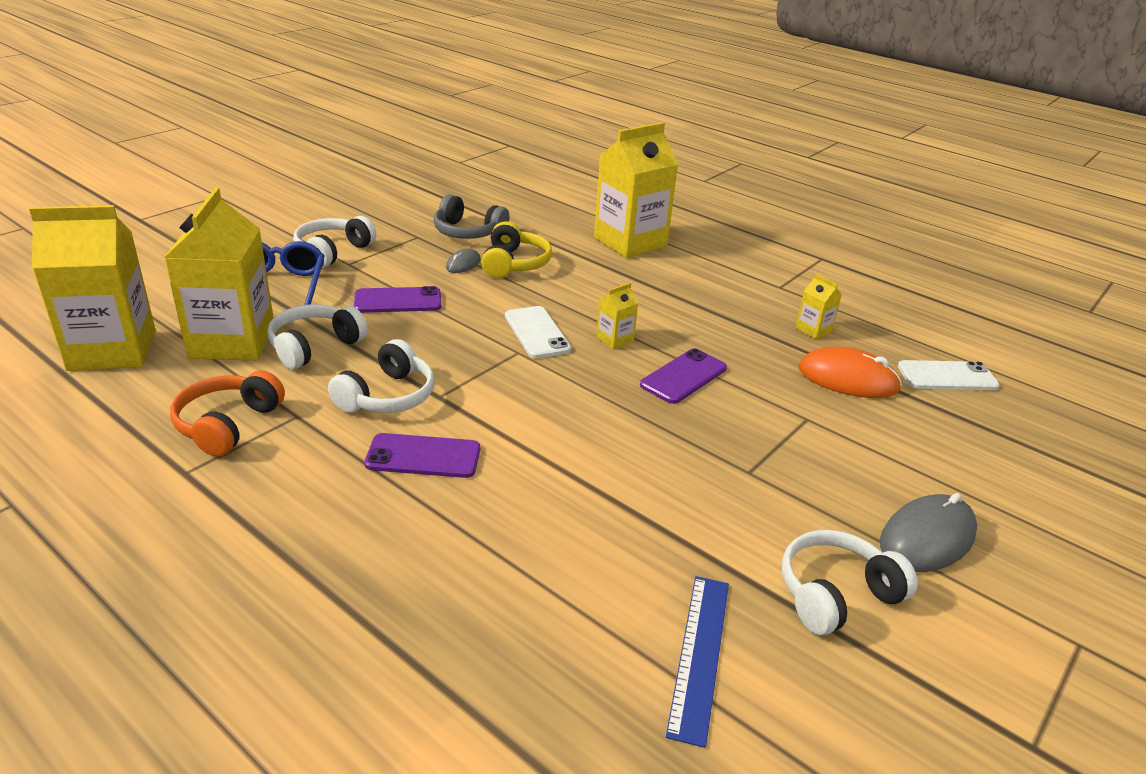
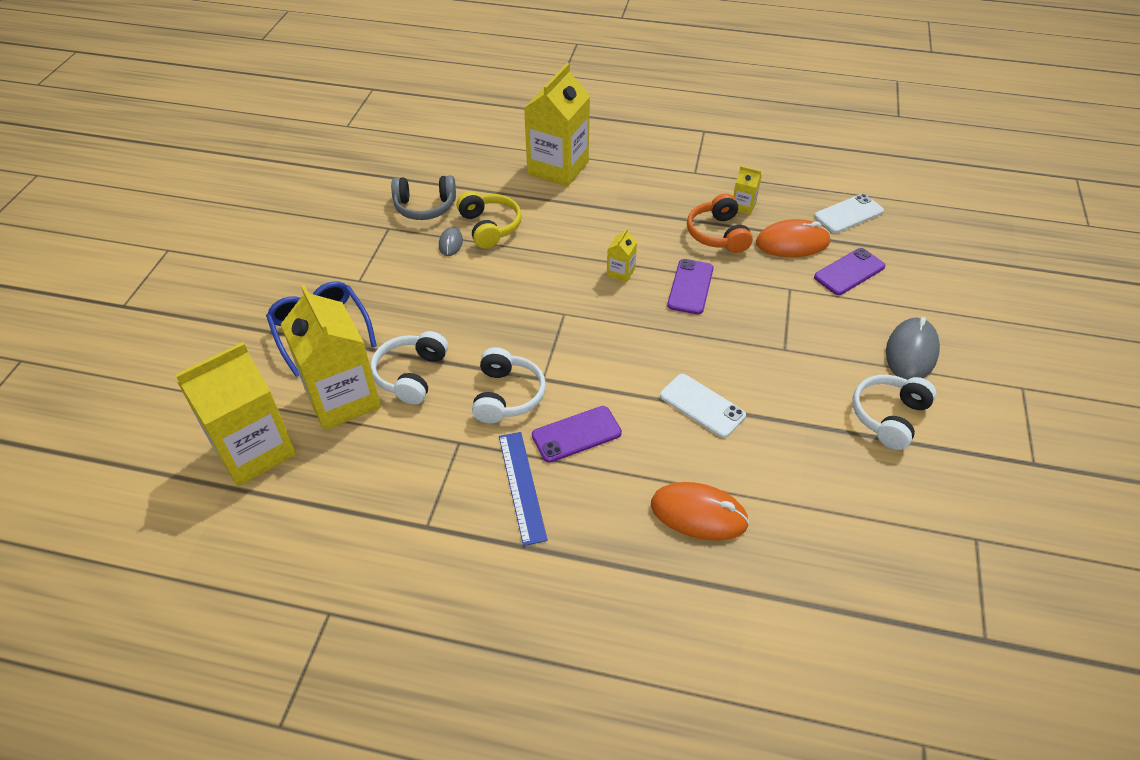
camera: 25 degrees left, 15 degrees up
orange headphones [170,370,285,457] -> orange headphones moved to [687,193,753,253]
white headphones [293,216,376,268] -> none
purple phone [354,286,441,313] -> purple phone moved to [814,248,885,295]
white phone [505,306,571,358] -> white phone moved to [660,374,746,438]
blue ruler [666,576,729,748] -> blue ruler moved to [499,432,548,546]
none -> orange mouse [651,482,749,541]

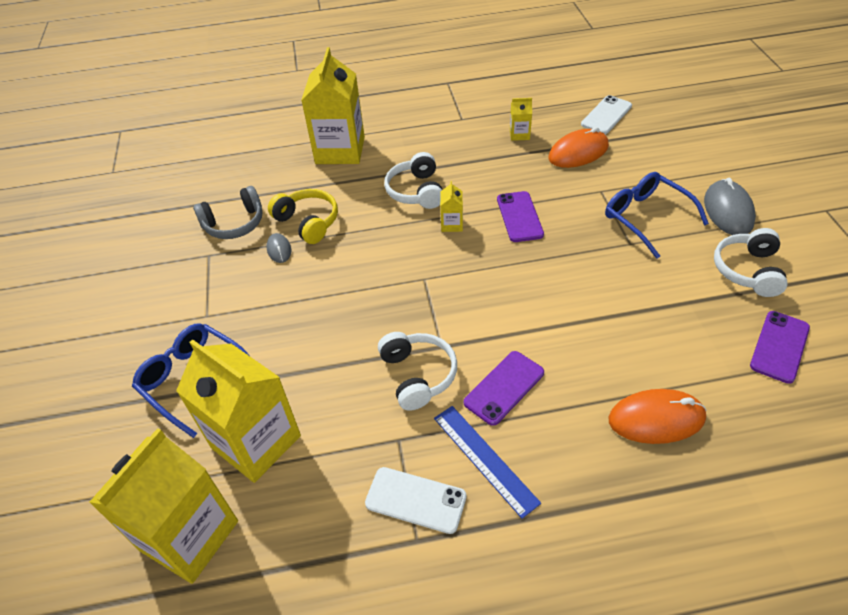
camera: 20 degrees left, 0 degrees up
white headphones [371,331,448,404] -> white headphones moved to [384,152,442,209]
white phone [660,374,746,438] -> white phone moved to [365,467,466,534]
orange headphones [687,193,753,253] -> none
purple phone [814,248,885,295] -> purple phone moved to [750,311,810,384]
none -> blue glasses [605,172,709,259]

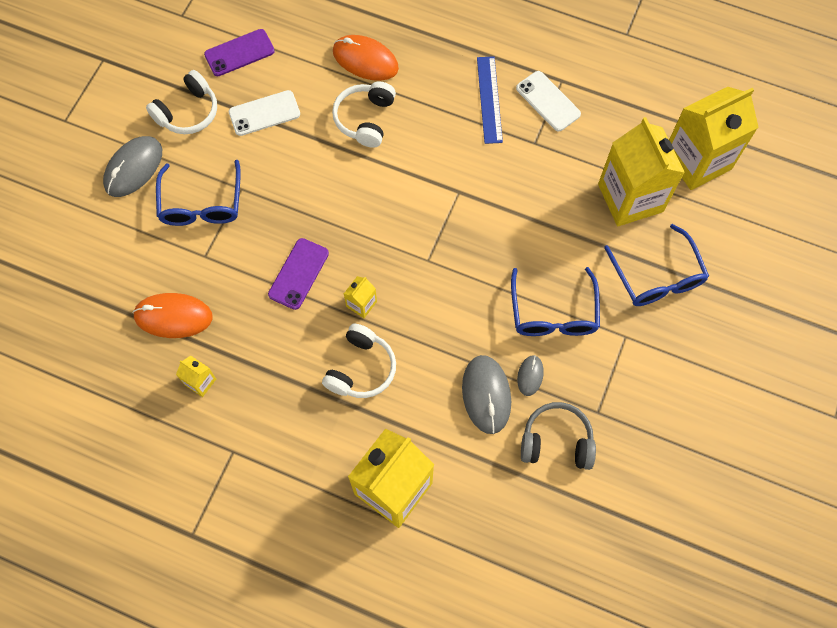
camera: 150 degrees left, 20 degrees up
yellow headphones [268,189,338,244] -> grey mouse [462,355,511,434]
white headphones [378,332,457,411] -> white headphones moved to [332,82,396,148]
purple phone [464,351,544,426] -> none
white phone [581,95,632,134] -> white phone moved to [229,90,300,136]
none -> blue glasses [511,267,600,336]

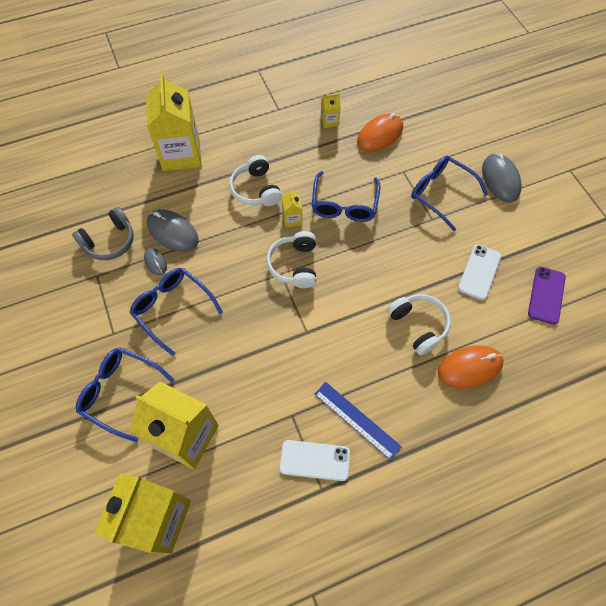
camera: 135 degrees right, 5 degrees down
white headphones [146,70,217,134] -> white headphones moved to [266,231,316,288]
purple phone [268,238,329,310] -> blue glasses [312,171,380,222]

